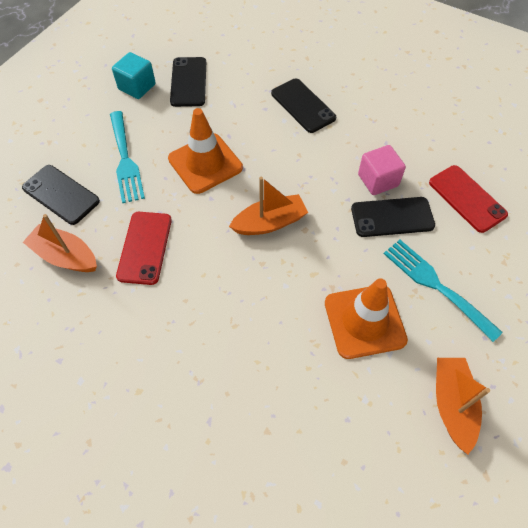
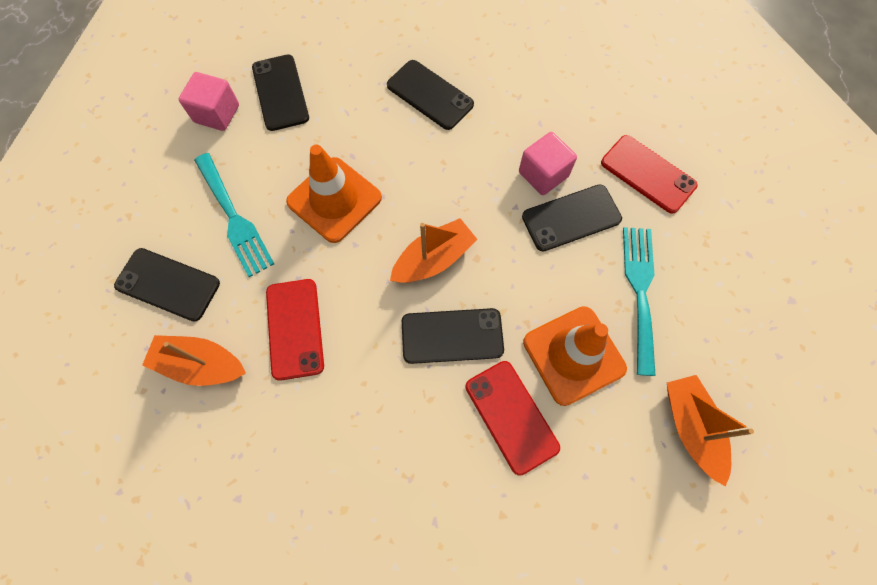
camera: 15 degrees left, 10 degrees up
turquoise cube [112,52,156,99] -> pink cube [179,72,239,131]
turquoise fork [384,240,503,342] -> turquoise fork turned 60 degrees clockwise [623,227,656,376]
none -> black phone [402,308,504,364]
none -> red phone [465,361,560,476]

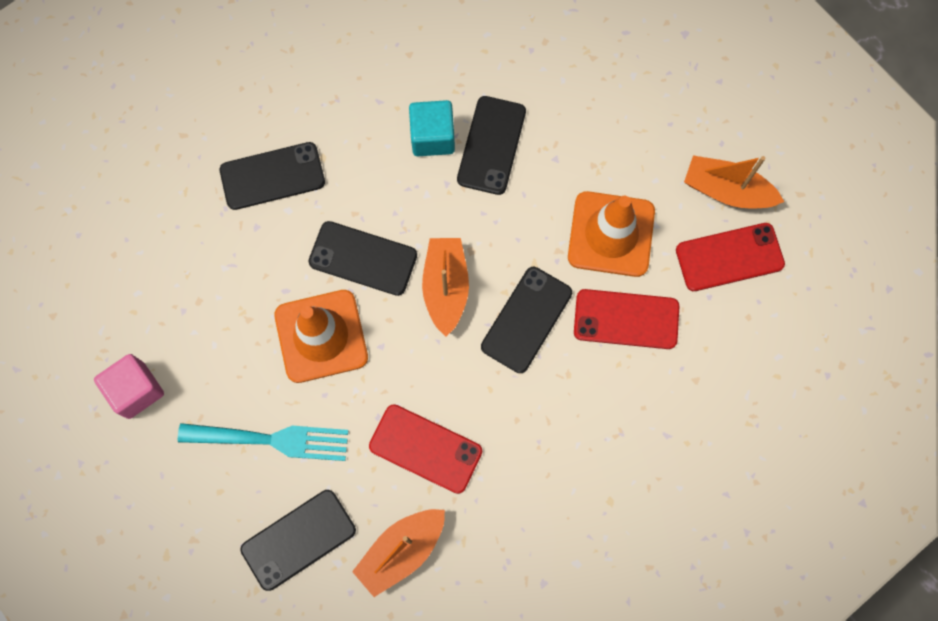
camera: 55 degrees left, 5 degrees up
black phone [252,54,309,131] -> black phone moved to [308,221,417,296]
pink cube [519,132,577,195] -> turquoise cube [409,100,455,156]
red phone [601,135,698,214] -> red phone moved to [676,223,785,291]
turquoise fork [623,227,656,376] -> none

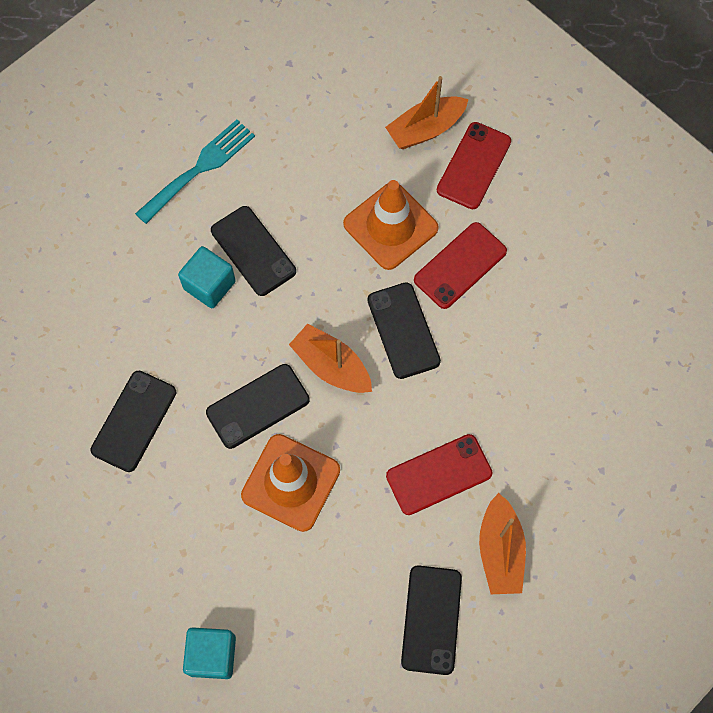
camera: 50 degrees left, 5 degrees down
pink cube [94,354,164,419] -> turquoise cube [183,627,236,679]
turquoise fork [178,423,348,461] -> turquoise fork moved to [135,119,255,224]

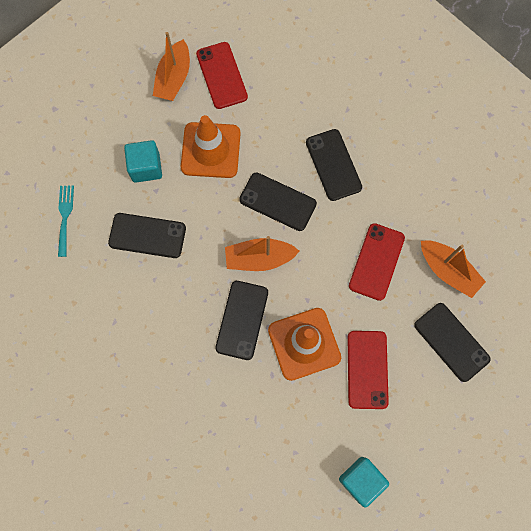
camera: 45 degrees left, 5 degrees up
black phone [91,371,176,472] -> black phone moved to [306,129,362,201]
turquoise fork [135,119,255,224] -> turquoise fork [58,186,74,257], size x0.65
turquoise cube [178,246,236,308] -> turquoise cube moved to [124,140,162,183]
red phone [414,222,507,309] -> red phone moved to [347,331,389,409]

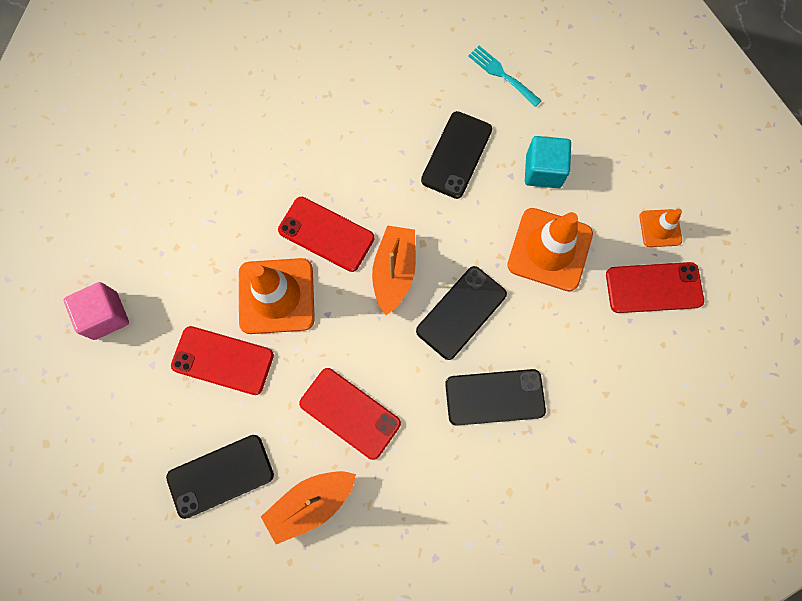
camera: 105 degrees right, 0 degrees up
turquoise fork [58,186,74,257] -> turquoise fork turned 150 degrees counterclockwise [468,46,542,107]
orange boat [153,32,190,101] -> orange traffic cone [639,209,682,247]
black phone [215,281,268,360] -> red phone [278,197,374,272]
turquoise cube [339,457,389,508] -> pink cube [64,282,129,340]

